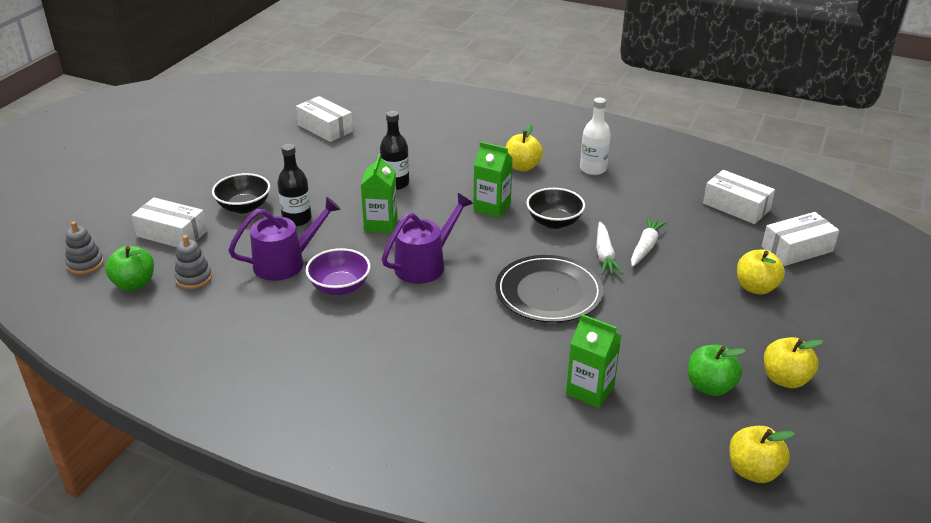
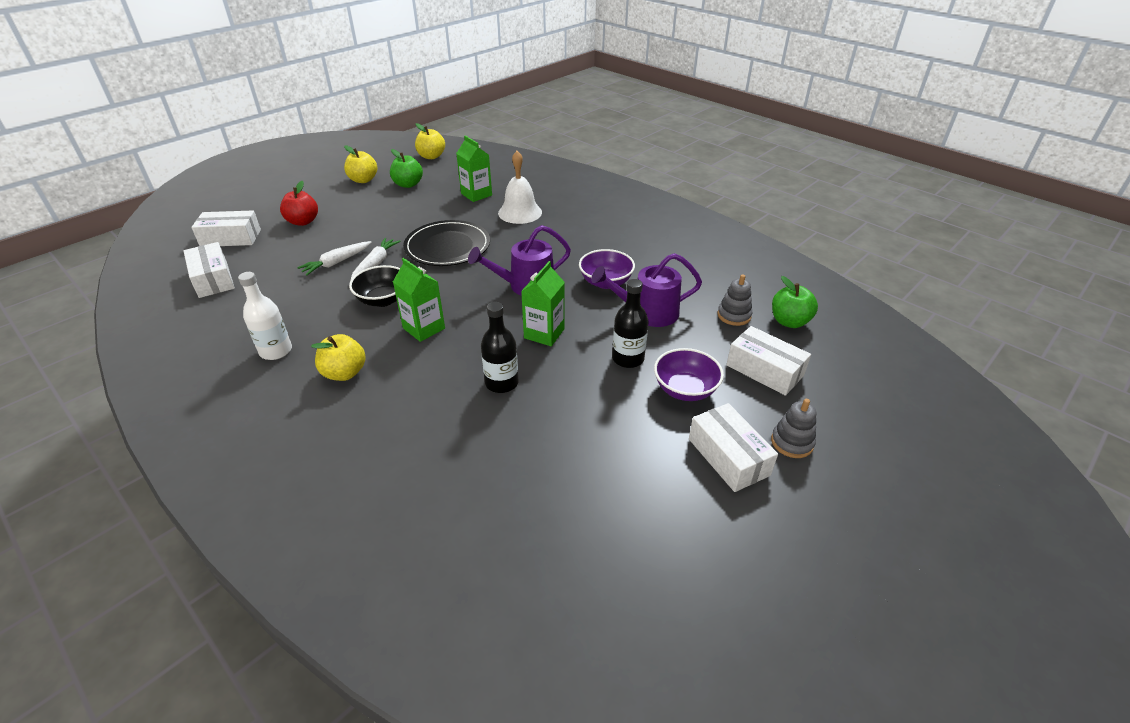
camera: 160 degrees left, 5 degrees up
grey stacking toy [66,221,104,275] -> grey stacking toy moved to [771,399,816,458]
black bowl [212,173,270,213] -> purple bowl [654,348,724,401]
white box [296,96,353,142] -> white box moved to [689,403,778,492]
yellow apple [737,249,785,295] -> red apple [280,181,318,226]
none -> white bell [498,151,542,224]

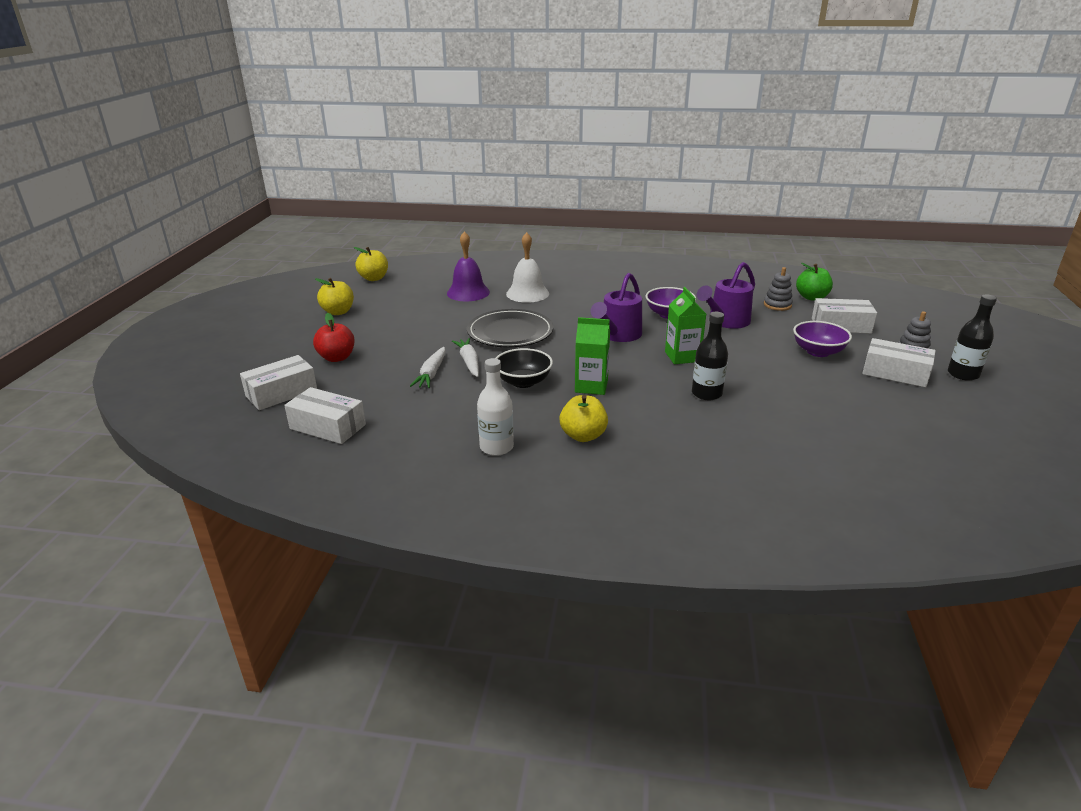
camera: 35 degrees left, 10 degrees down
green apple [390,149,423,188] -> none
green carton [456,135,492,202] -> purple bell [447,231,490,301]
black bottle [612,279,648,368] -> black bottle moved to [948,294,997,381]

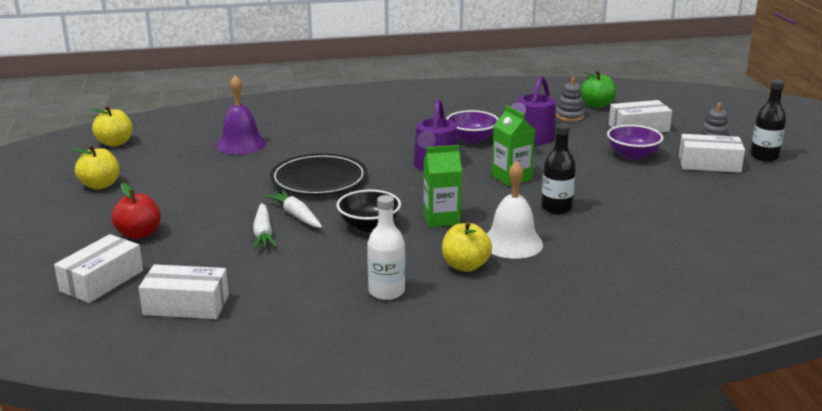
camera: 20 degrees left, 5 degrees down
white bell [506,232,549,303] -> white bell moved to [487,161,543,259]

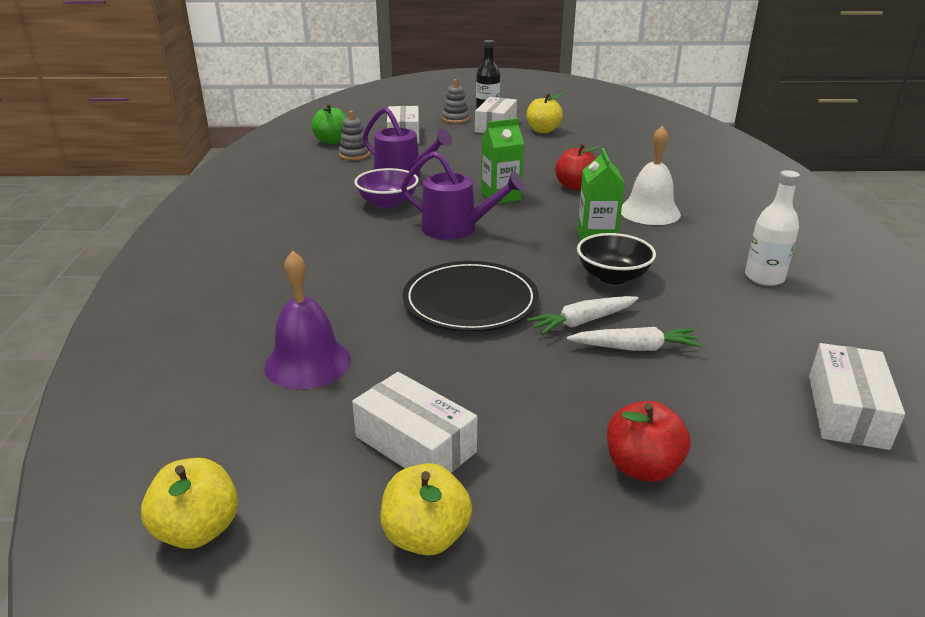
camera: 80 degrees left, 5 degrees up
white box [54,234,143,303] -> white box moved to [352,372,477,473]
yellow apple [442,221,492,272] -> yellow apple moved to [527,93,563,133]
black bottle [541,123,576,214] -> red apple [555,144,600,191]
purple bowl [607,125,663,159] -> none

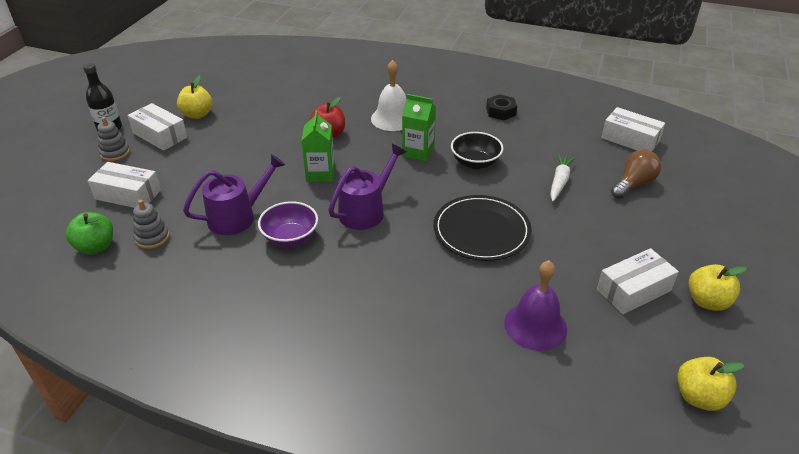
camera: 70 degrees left, 10 degrees up
white carrot [527,296,638,335] -> none
red apple [607,401,690,482] -> none
white bottle [745,170,800,286] -> black nut [486,94,517,120]
none -> brown light bulb [611,150,661,199]

